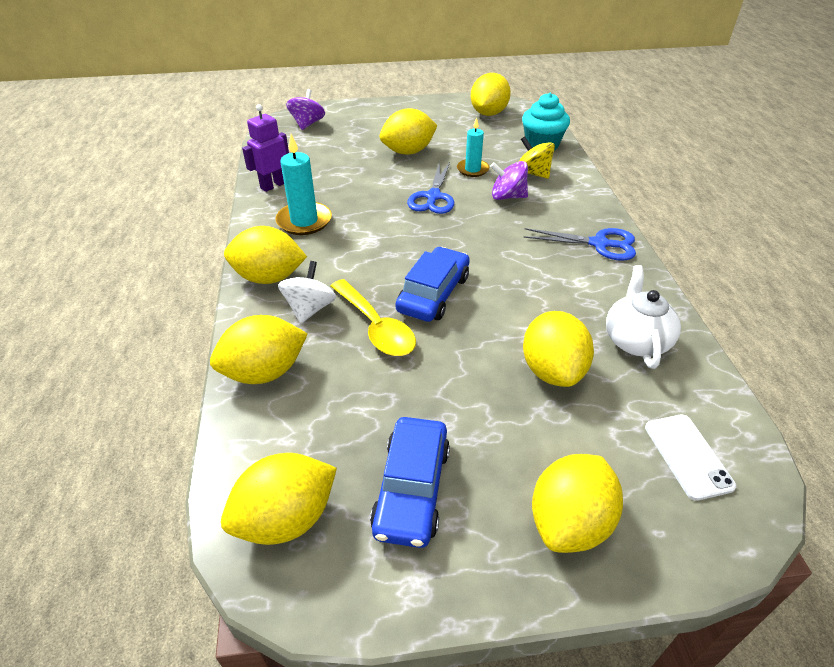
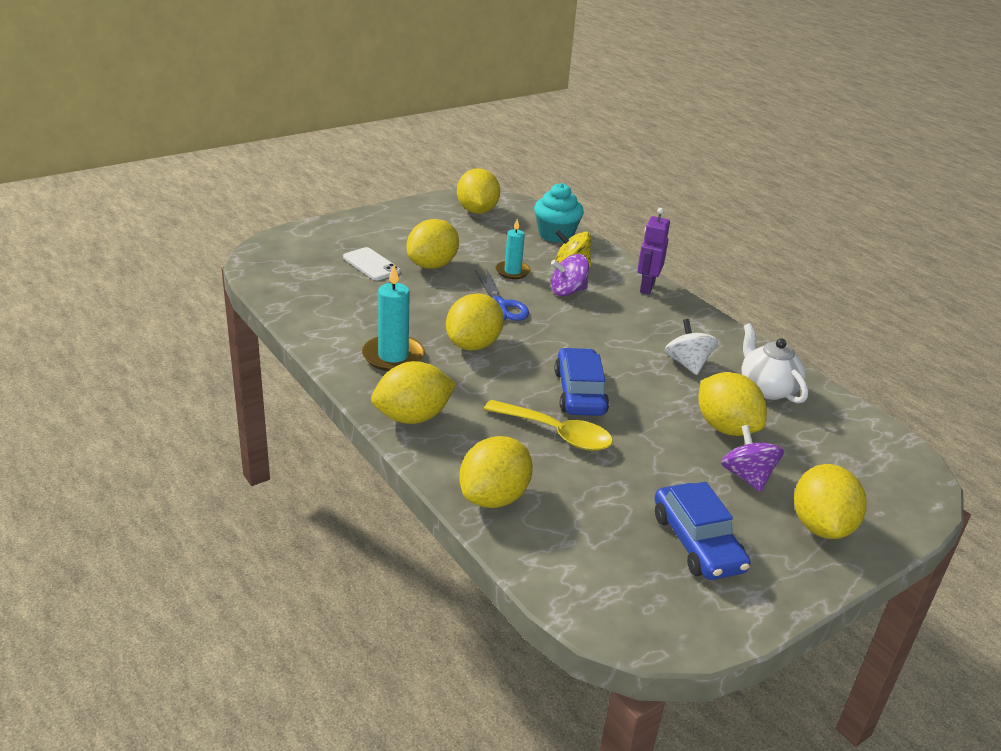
camera: 30 degrees left, 10 degrees down
yellow lemon [221,453,337,545] -> yellow lemon moved to [446,293,504,350]
purple robot [242,104,289,192] -> purple robot moved to [637,208,670,294]
white spinning top [278,261,336,324] -> white spinning top moved to [665,319,718,375]
purple spinning top [286,89,325,130] -> purple spinning top moved to [721,425,784,492]
blue scissors [523,228,636,261] -> none
white phone [645,415,736,501] -> white phone moved to [343,247,401,280]

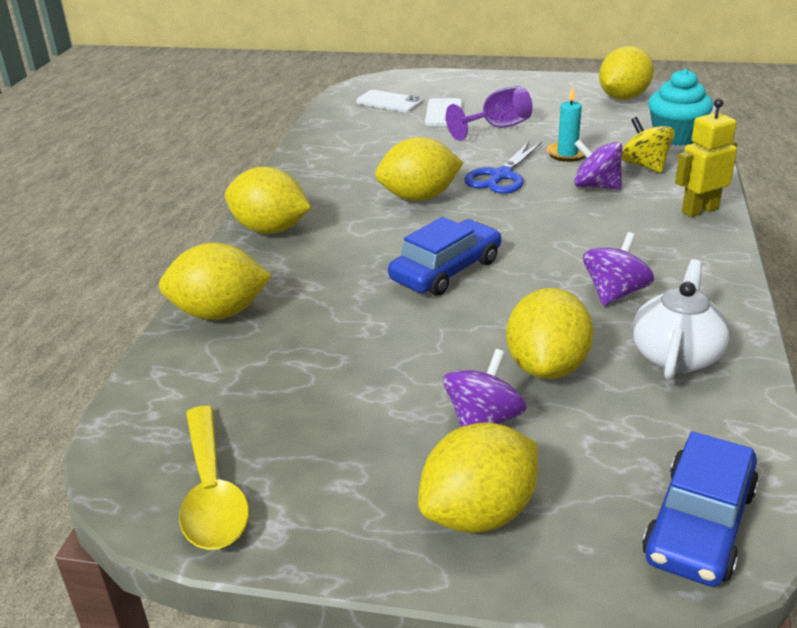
camera: 50 degrees right, 0 degrees up
turquoise candle [362,265,425,371] -> none
yellow lemon [407,219,459,269] -> purple goblet [446,86,533,141]
yellow spoon [484,400,613,451] -> yellow spoon moved to [179,406,249,550]
purple robot [637,208,670,294] -> yellow robot [675,99,737,217]
blue car [655,482,751,580] -> blue car moved to [642,431,759,587]
white spinning top [665,319,718,375] -> purple spinning top [583,232,654,306]
none -> white phone [356,90,423,112]

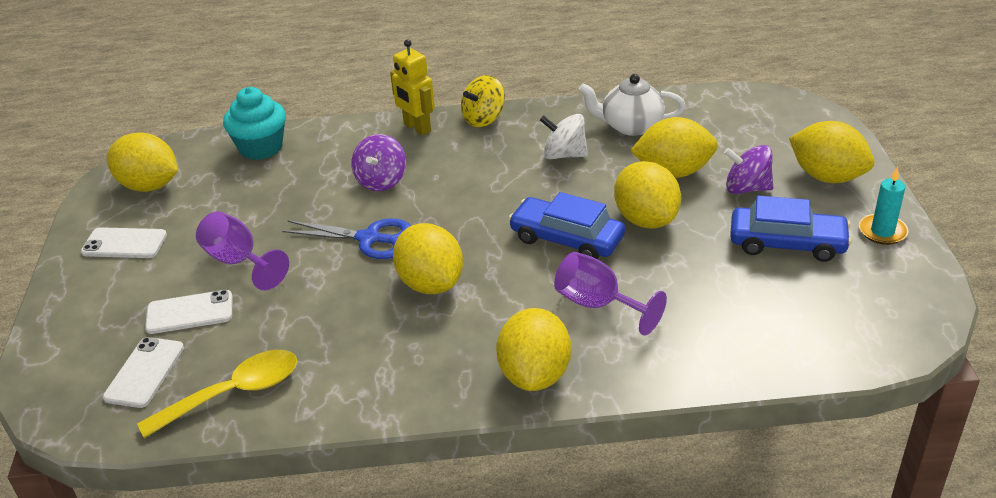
camera: 105 degrees left, 5 degrees up
yellow lemon [159,243,272,320] -> yellow lemon moved to [614,161,681,229]
yellow spoon [179,406,249,550] -> yellow spoon moved to [137,350,297,438]
turquoise candle [547,86,588,162] -> turquoise candle moved to [859,167,909,245]
purple spinning top [583,232,654,306] -> white spinning top [540,114,588,159]
yellow spinning top [622,117,675,173] -> yellow spinning top moved to [461,75,505,127]
blue car [642,431,759,587] -> blue car moved to [730,196,852,262]
none -> white phone [81,227,167,258]
none -> purple goblet [554,252,667,335]

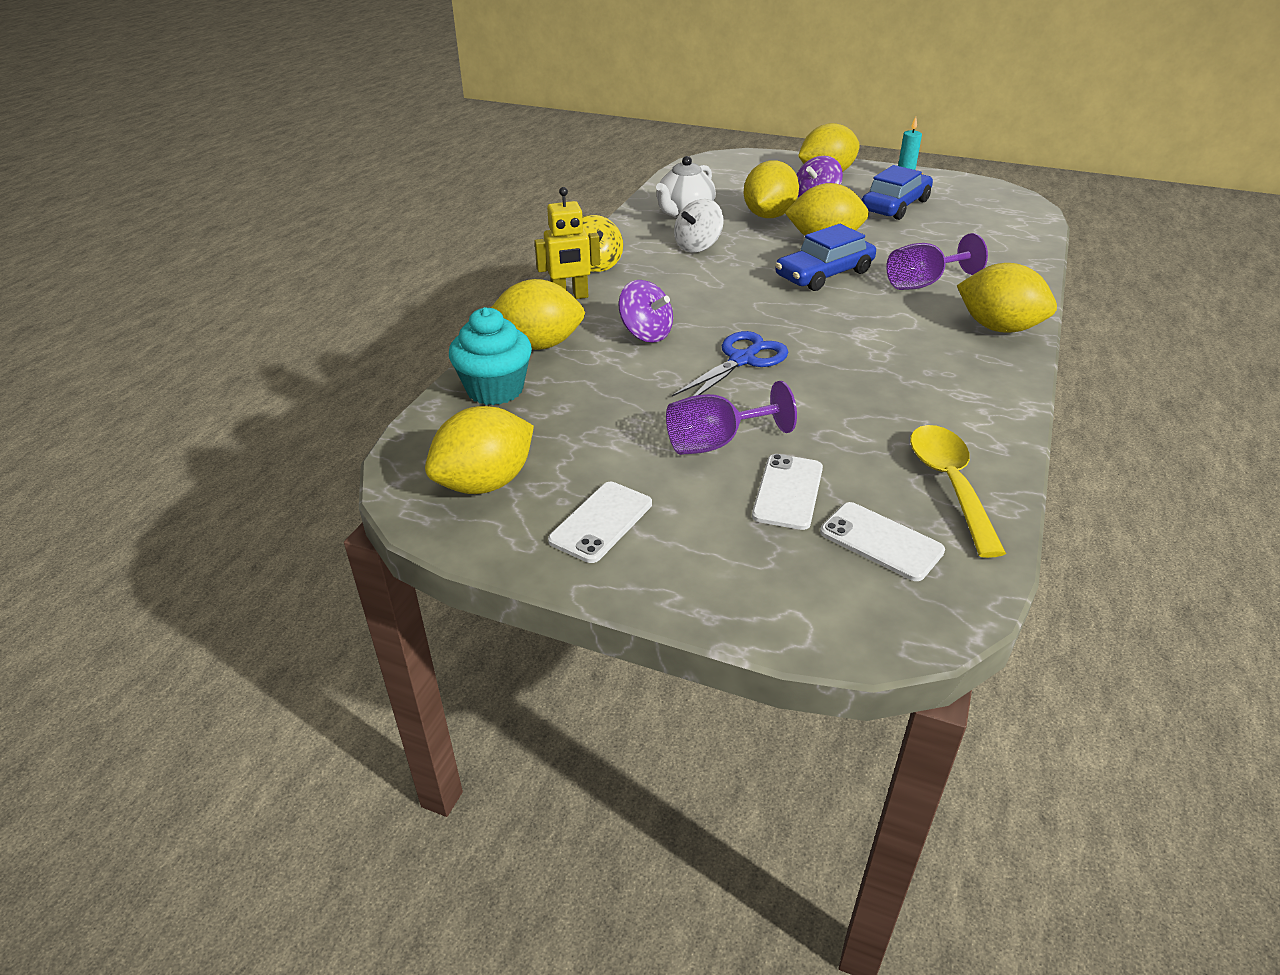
camera: 65 degrees left, 0 degrees up
yellow lemon [393,223,463,294] -> yellow lemon moved to [491,279,585,350]

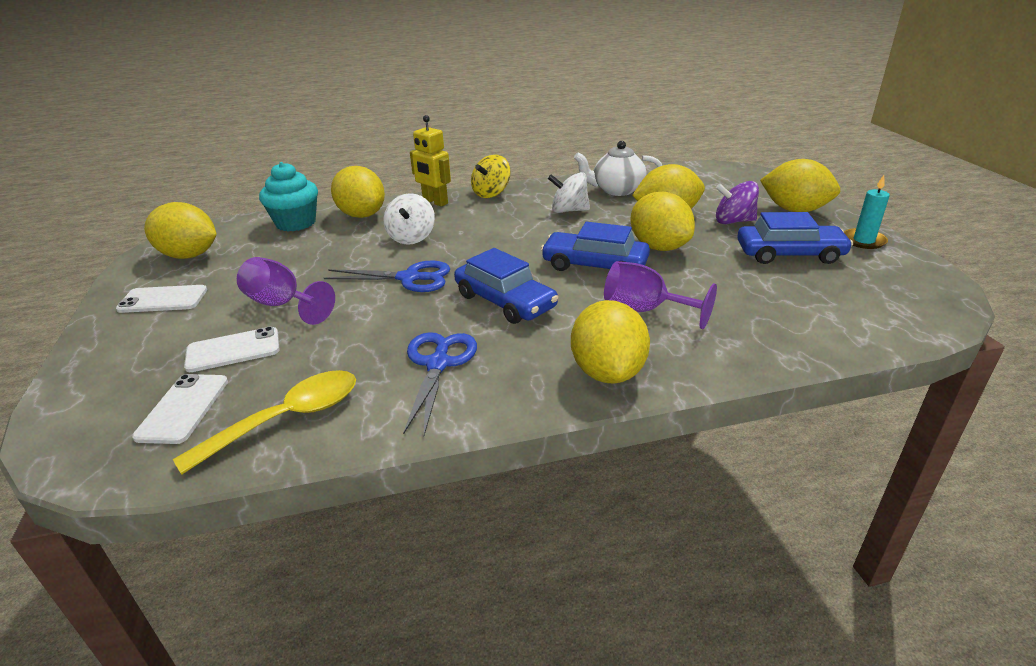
camera: 55 degrees right, 5 degrees down
purple spinning top [618,280,673,343] -> white spinning top [384,193,435,245]
none -> blue scissors [403,332,477,435]
none -> blue car [454,248,558,324]

